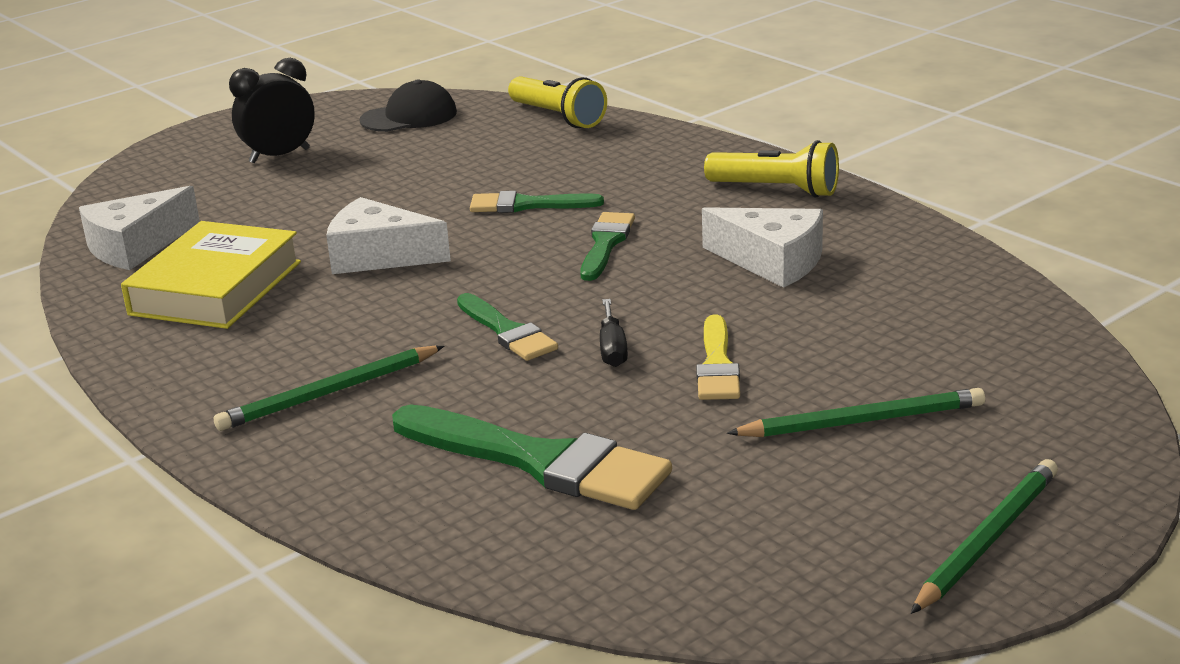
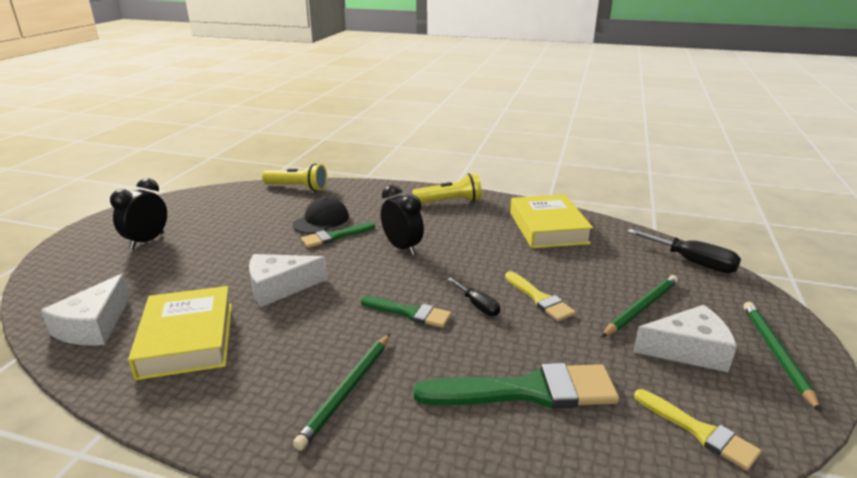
camera: 35 degrees left, 0 degrees up
black cap [359,79,457,132] -> black cap moved to [292,197,349,234]
green brush [580,212,635,281] -> black clock [381,185,424,255]
white cheese [702,207,823,288] -> white cheese moved to [633,305,737,372]
none -> yellow book [510,195,593,248]
none -> black screwdriver [627,229,741,273]
none -> yellow brush [634,389,761,470]

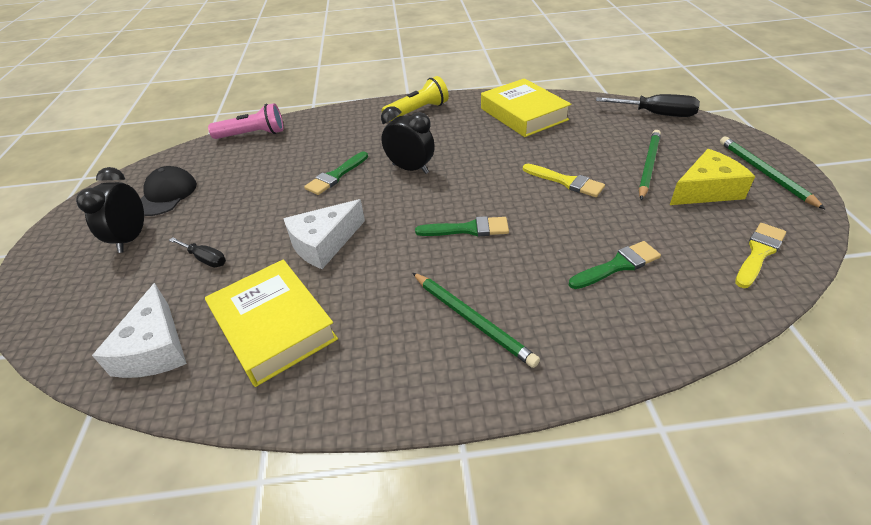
camera: 20 degrees left, 15 degrees up
yellow flashlight [262,164,327,191] -> pink flashlight [208,103,283,139]
black cap [292,197,349,234] -> black cap moved to [141,166,197,216]
green pencil [293,334,390,450] -> green pencil turned 45 degrees counterclockwise [413,273,540,368]
green brush [414,363,619,409] -> green brush [569,241,661,289], size x0.57
black screwdriver [447,278,500,316] -> black screwdriver moved to [169,237,226,267]
white cheese [633,305,737,372] -> yellow cheese [670,149,755,205]
yellow brush [634,389,761,470] -> yellow brush turned 75 degrees counterclockwise [735,223,786,288]

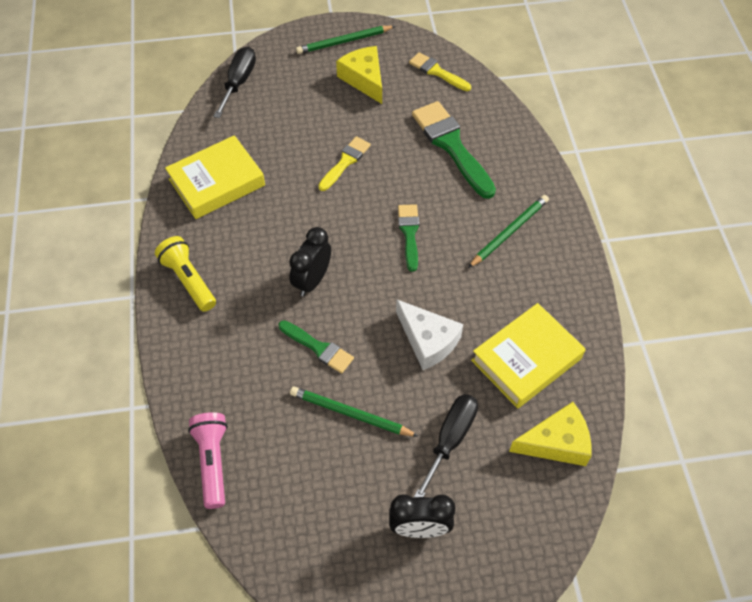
camera: 95 degrees left, 15 degrees up
white cheese [92,283,187,378] -> yellow cheese [509,402,592,466]
black cap [141,166,197,216] -> none
black screwdriver [169,237,226,267] -> black screwdriver [414,394,478,497], size x1.67
green brush [569,241,661,289] -> green brush [412,101,496,199], size x1.74
green pencil [639,130,661,200] -> green pencil moved to [290,386,419,437]

